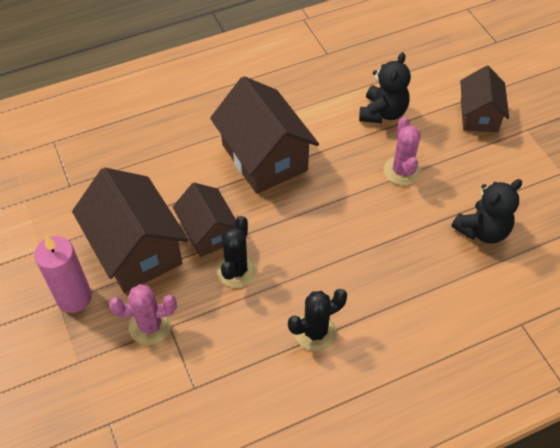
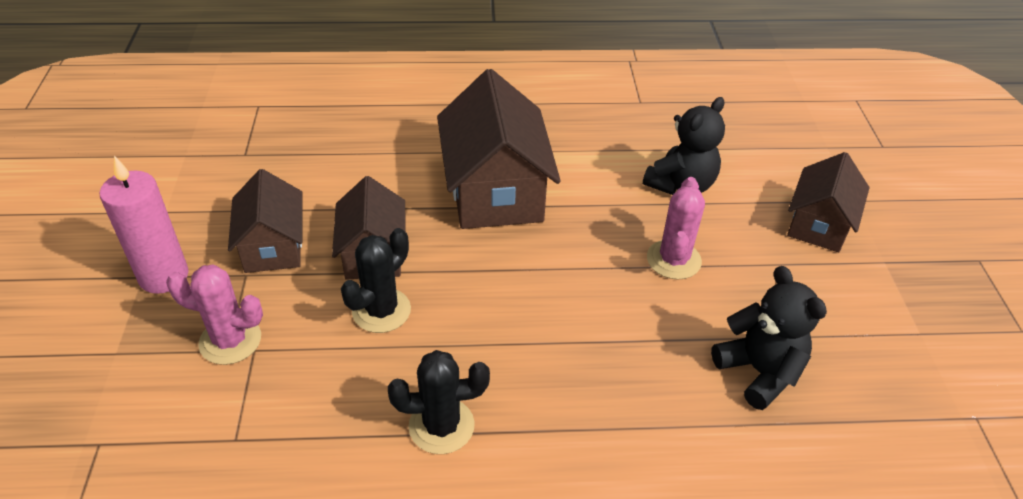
camera: 20 degrees right, 10 degrees down
brown house [72,168,189,293] -> brown house [228,169,303,273], size x0.61
black teddy bear [451,179,522,244] -> black teddy bear turned 105 degrees counterclockwise [711,266,827,410]

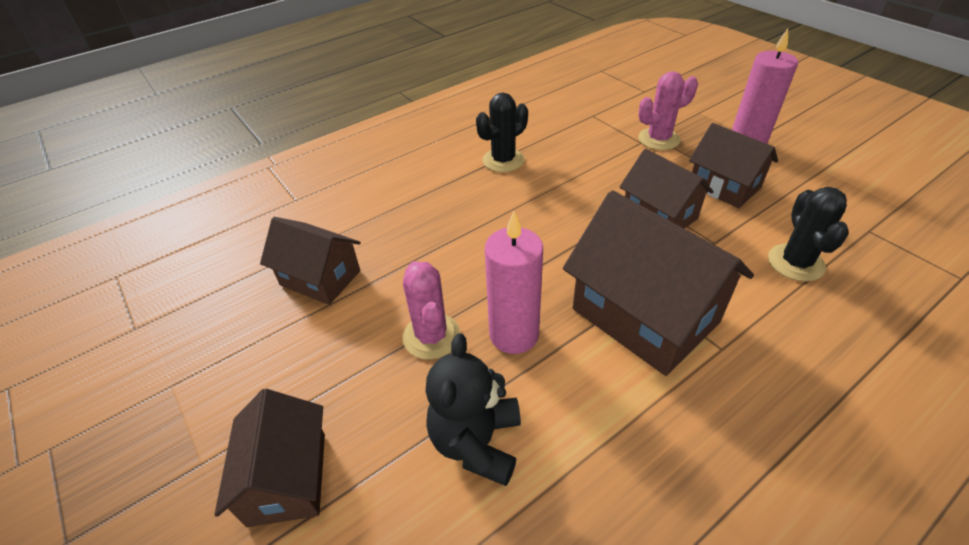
camera: 150 degrees right, 0 degrees up
black cactus [341,228,411,333] -> black cactus moved to [768,187,849,282]
black teddy bear [711,266,827,410] -> brown house [260,217,361,305]
none -> pink candle [485,211,543,354]

